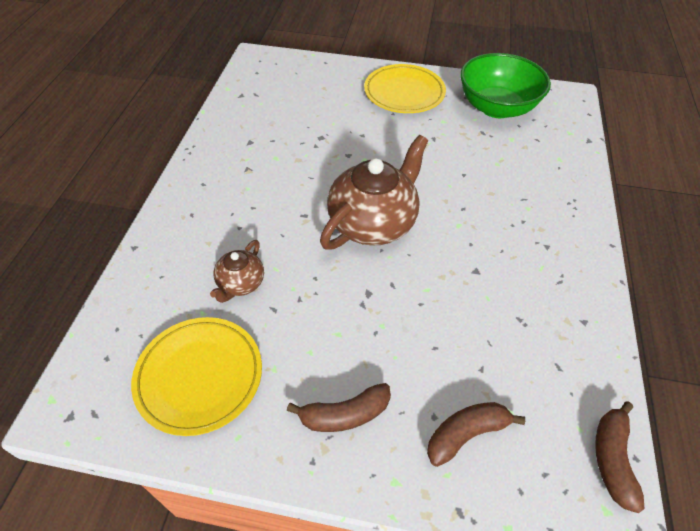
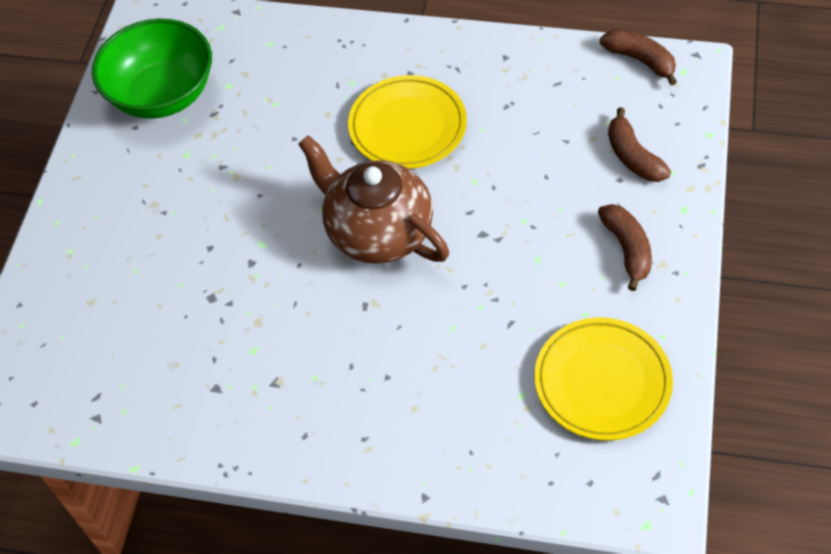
camera: 85 degrees left, 5 degrees up
brown teapot [210,240,264,303] -> none
yellow plate [364,64,446,113] -> yellow plate moved to [348,75,467,169]
brown banana [595,402,644,513] -> brown banana turned 150 degrees counterclockwise [600,29,677,85]

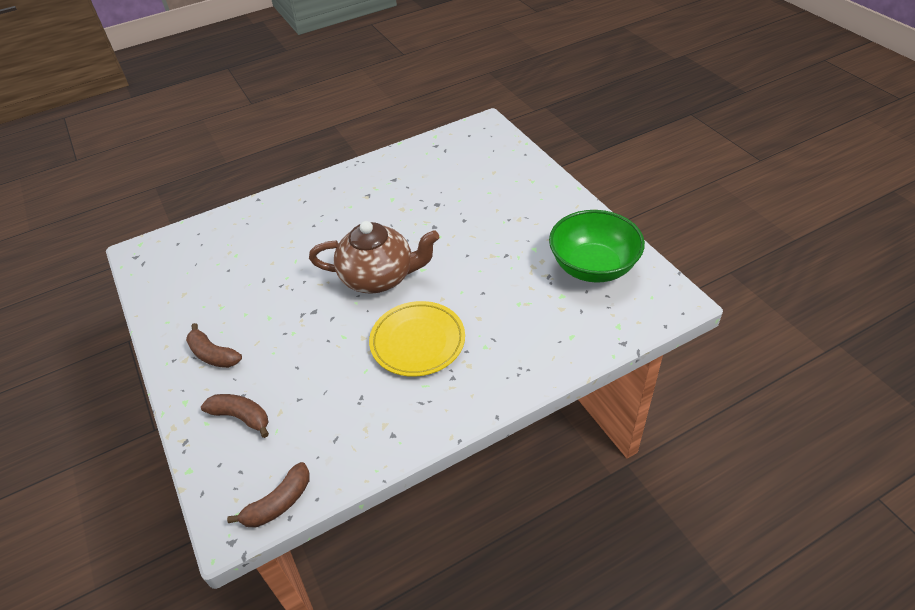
camera: 140 degrees right, 10 degrees down
yellow plate [534,317,673,441] -> none
brown banana [600,29,677,85] -> brown banana turned 45 degrees counterclockwise [227,462,310,528]

